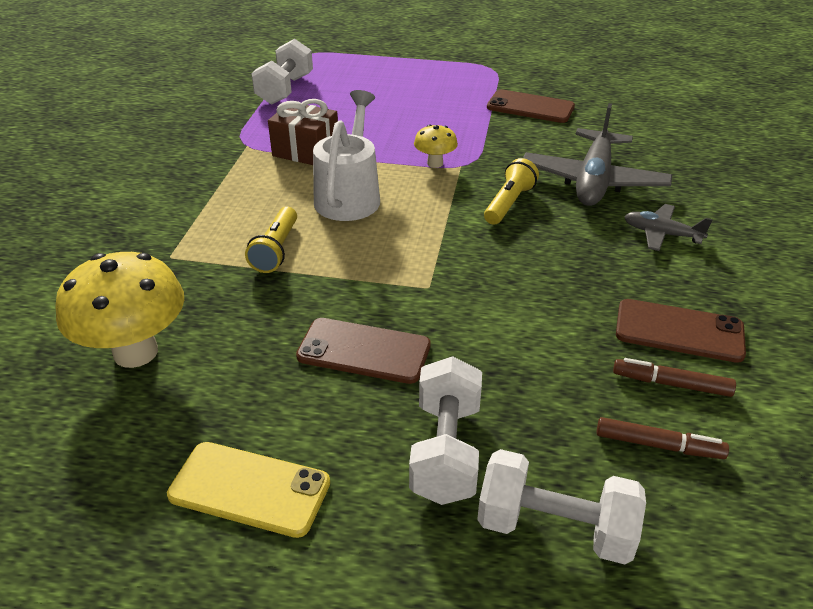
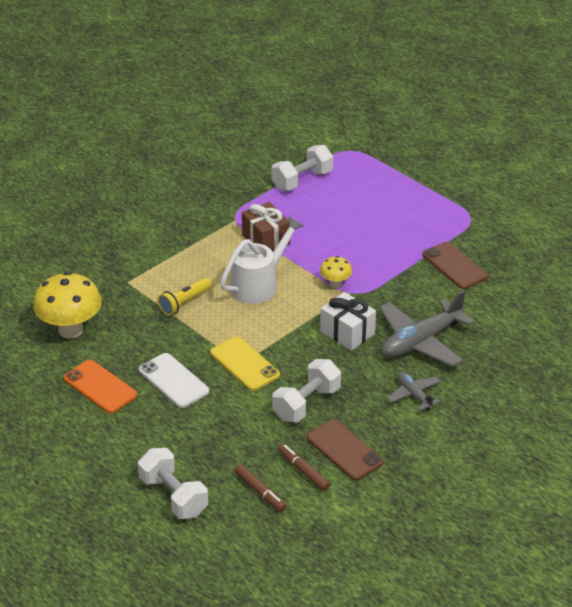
camera: 35 degrees right, 0 degrees up
yellow phone [167,442,330,538] -> yellow phone moved to [210,337,280,391]
brown phone [296,318,431,384] -> white phone [139,353,209,408]
white dumbbell [409,356,482,505] -> white dumbbell moved to [272,359,341,422]
yellow flashlight [484,158,539,225] -> white gift [320,292,376,351]
none -> orange phone [64,360,137,413]

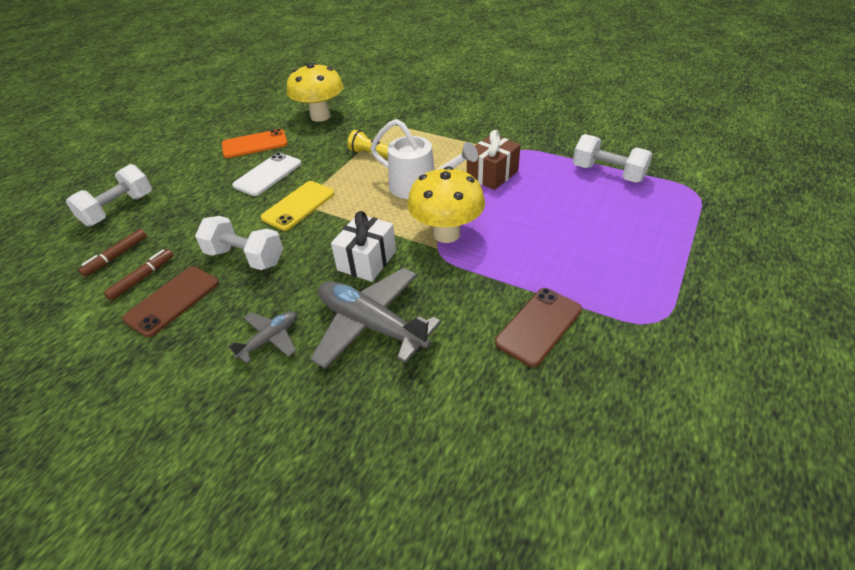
camera: 75 degrees right, 5 degrees up
orange phone [64,360,137,413] -> orange phone turned 45 degrees clockwise [222,129,288,158]
yellow mushroom [320,256,352,288] -> yellow mushroom [407,166,485,243], size x1.99

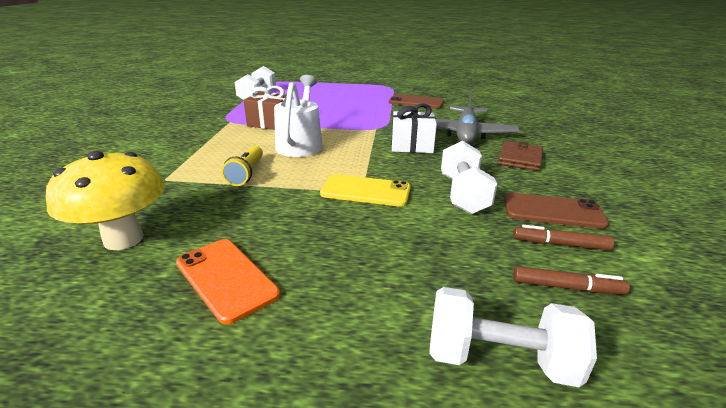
camera: 115 degrees left, 15 degrees down
grey plane [228,311,297,364] -> brown wallet [498,141,543,171]
white phone [232,152,302,196] -> none
yellow mushroom [407,166,485,243] -> none

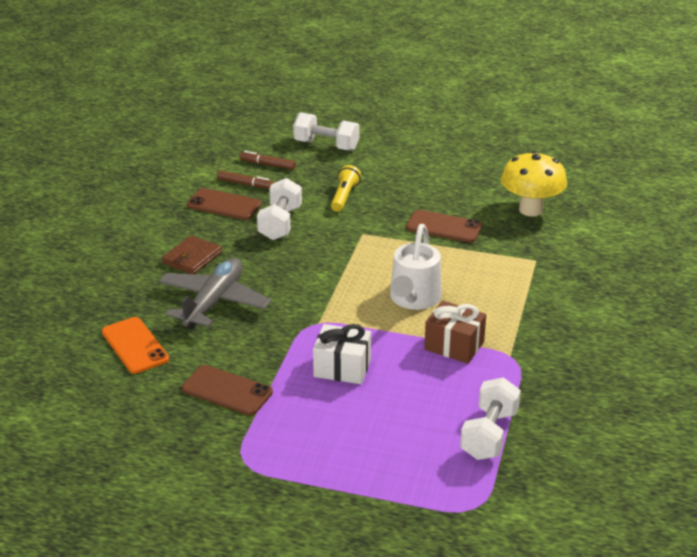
camera: 170 degrees left, 5 degrees up
orange phone [176,239,280,325] -> orange phone moved to [102,317,169,374]
yellow flashlight [221,146,263,186] -> yellow flashlight moved to [331,165,361,212]
yellow phone [320,174,411,207] -> none
white gift [391,104,437,153] -> white gift moved to [313,324,371,384]
none -> brown phone [406,210,482,243]

